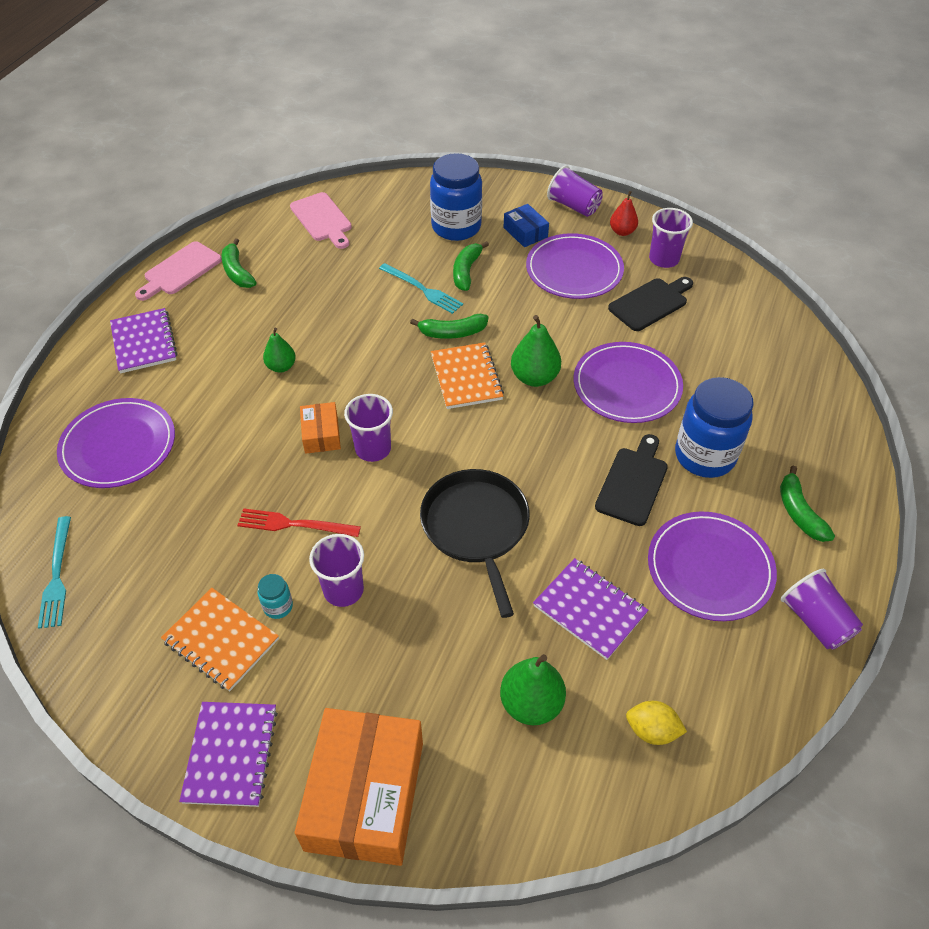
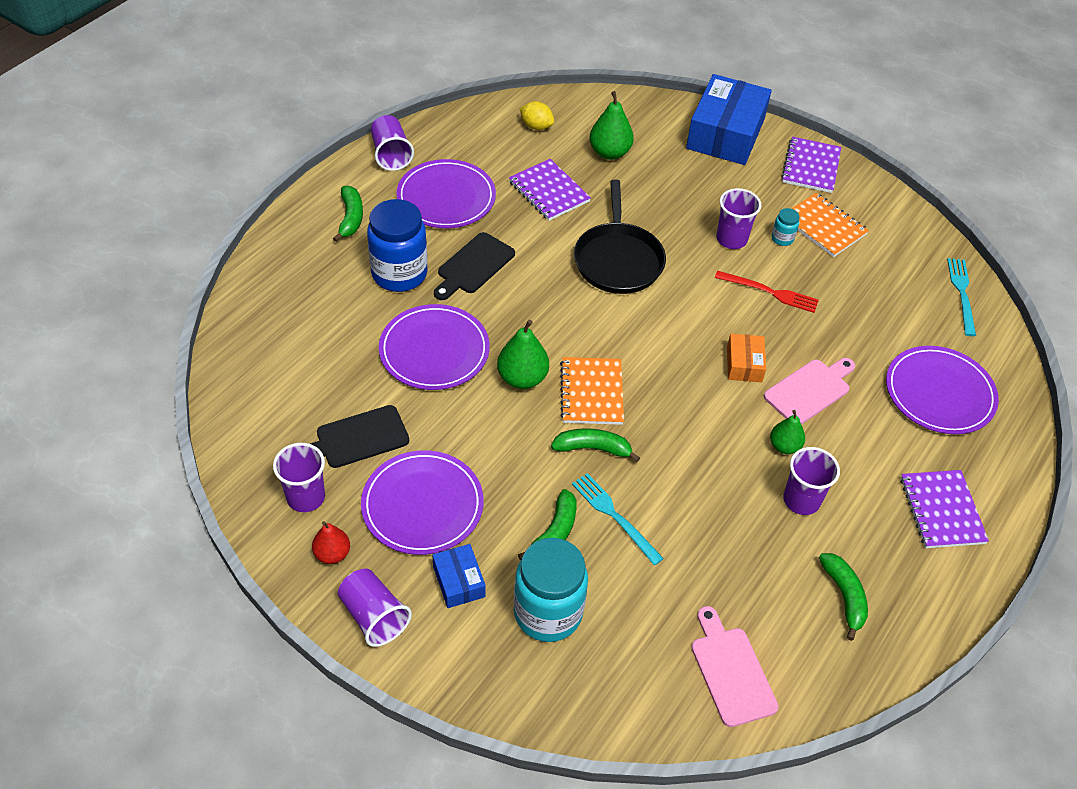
camera: 170 degrees left, 0 degrees up
pink cutting board [135,241,222,301] -> pink cutting board moved to [764,358,855,425]
orange box [295,708,423,866] -> blue box [686,74,772,165]
purple cup [344,394,393,462] -> purple cup moved to [783,447,840,515]
blue jar [430,153,482,241] -> turquoise jar [514,538,588,642]

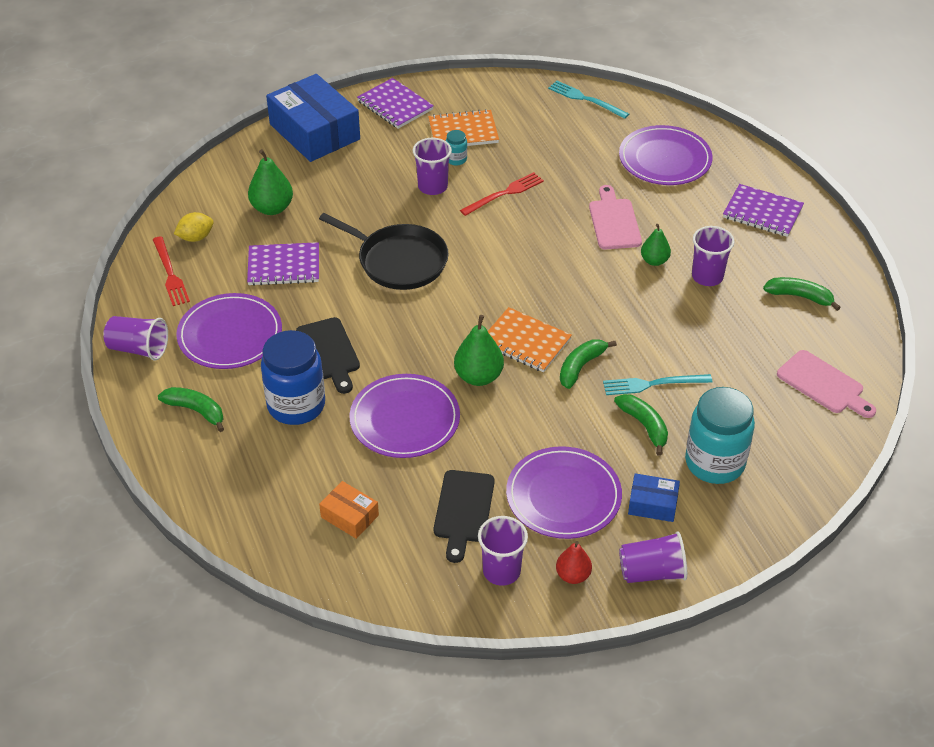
camera: 55 degrees left, 5 degrees down
pink cutting board [691,606,779,727] -> pink cutting board turned 150 degrees counterclockwise [777,350,876,418]
orange box [727,334,766,382] -> orange box moved to [319,481,379,539]
none -> red fork [153,236,190,306]

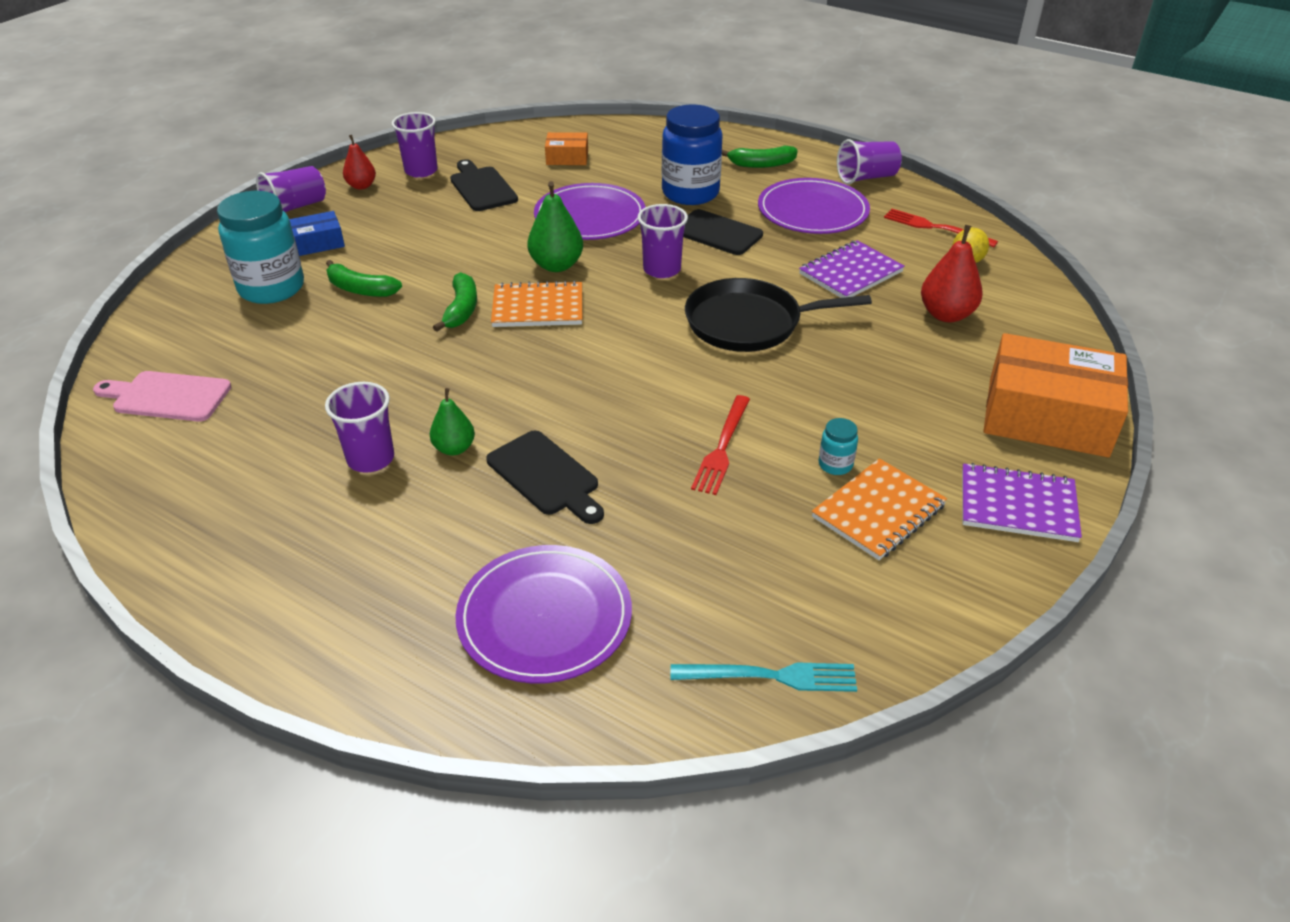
camera: 145 degrees right, 5 degrees down
green pear [248,149,293,215] -> red pear [921,225,983,322]
blue box [266,74,360,162] -> orange box [984,333,1128,457]
purple cup [413,138,452,195] -> purple cup moved to [638,204,688,278]
purple plate [506,446,622,539] -> none
pink cutting board [589,185,642,249] -> black cutting board [486,431,604,524]
turquoise fork [603,374,712,395] -> none
purple notebook [723,184,804,237] -> none
green banana [763,277,841,311] -> none

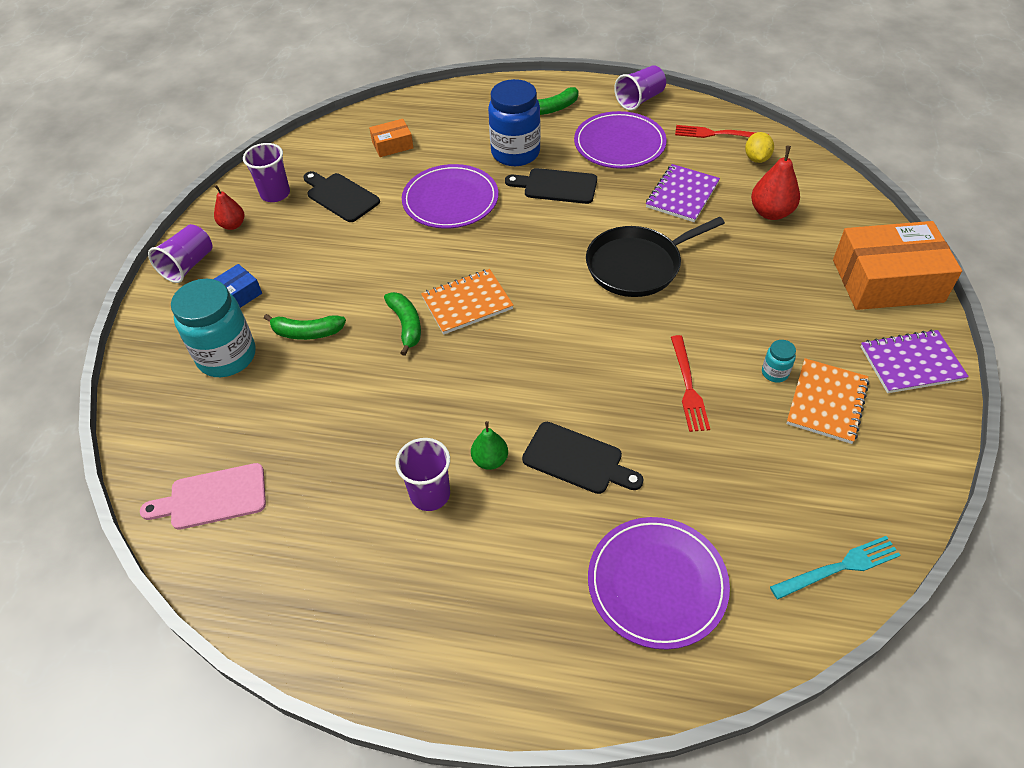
camera: 20 degrees left, 10 degrees up
green pear [527,181,583,272] -> none
purple cup [638,204,688,278] -> none

